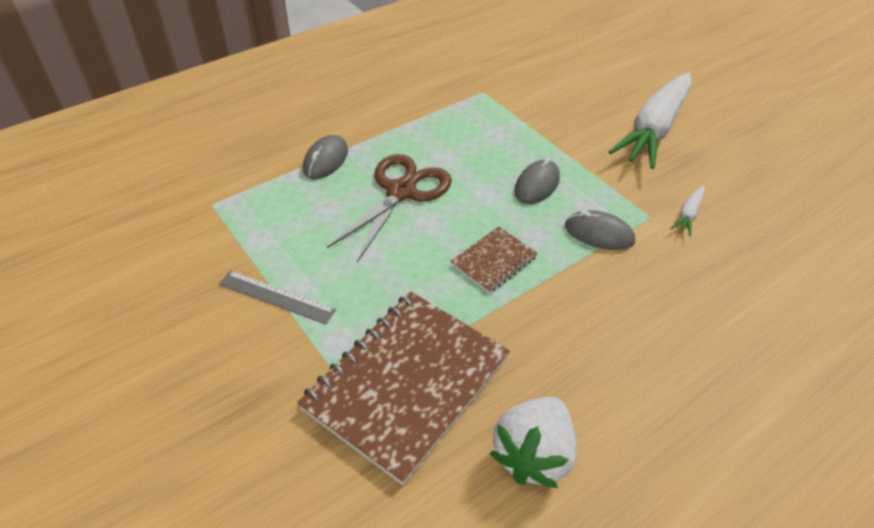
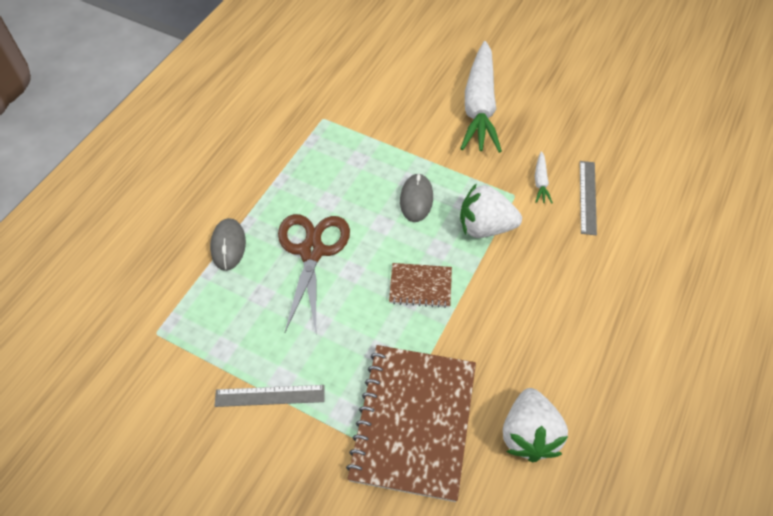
camera: 25 degrees left, 10 degrees up
brown notebook [451,227,538,293] -> brown notebook turned 75 degrees clockwise [389,263,452,308]
grey mouse [565,210,635,250] -> white strawberry [460,183,522,238]
none -> grey ruler [580,161,597,235]

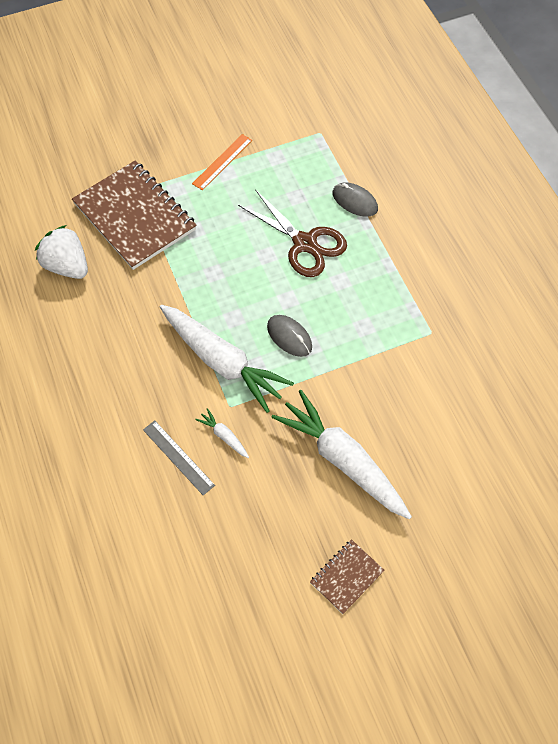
camera: 130 degrees right, 5 degrees up
grey ruler [214,385,325,407] -> orange ruler [192,134,252,190]
brown notebook [389,263,452,308] -> brown notebook moved to [310,539,385,614]
white strawberry [460,183,522,238] -> white carrot [160,305,294,413]

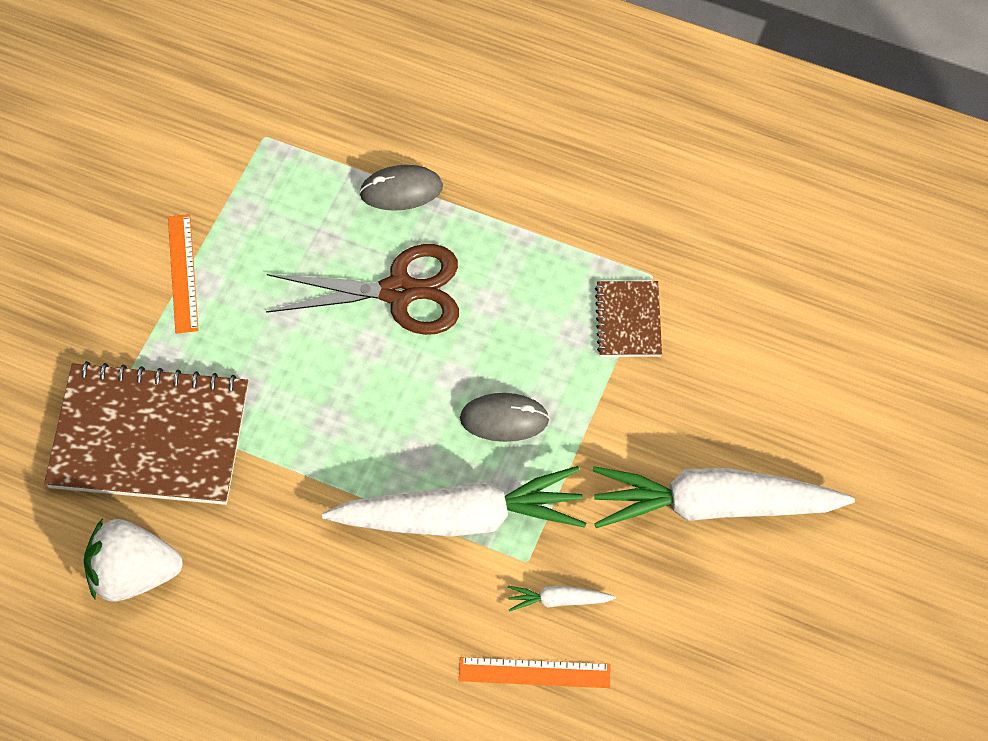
camera: 45 degrees left, 0 degrees up
grey ruler [143,420,215,495] -> orange ruler [459,657,611,688]
brown notebook [310,539,385,614] -> brown notebook moved to [595,281,662,357]

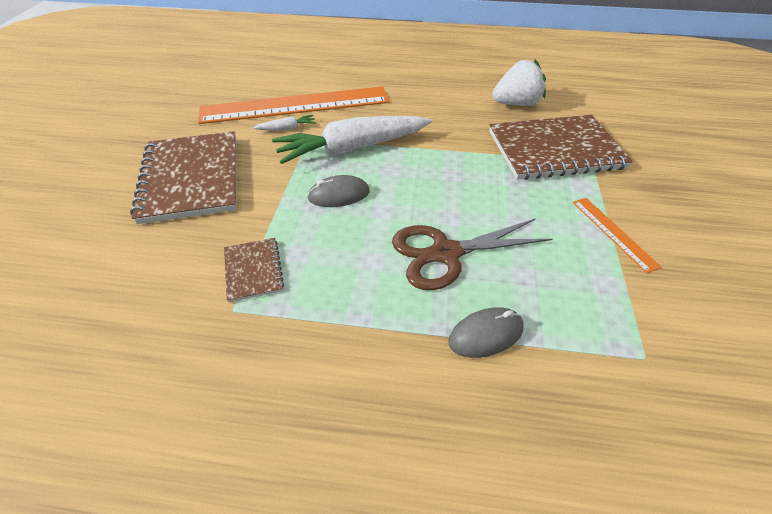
camera: 165 degrees right, 15 degrees down
orange ruler [459,657,611,688] -> orange ruler [198,86,389,124], size x2.35
white carrot [593,466,855,528] -> brown notebook [130,131,237,224]

